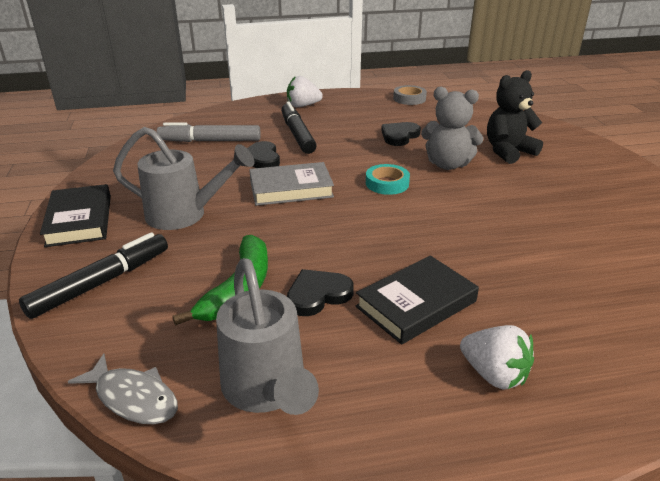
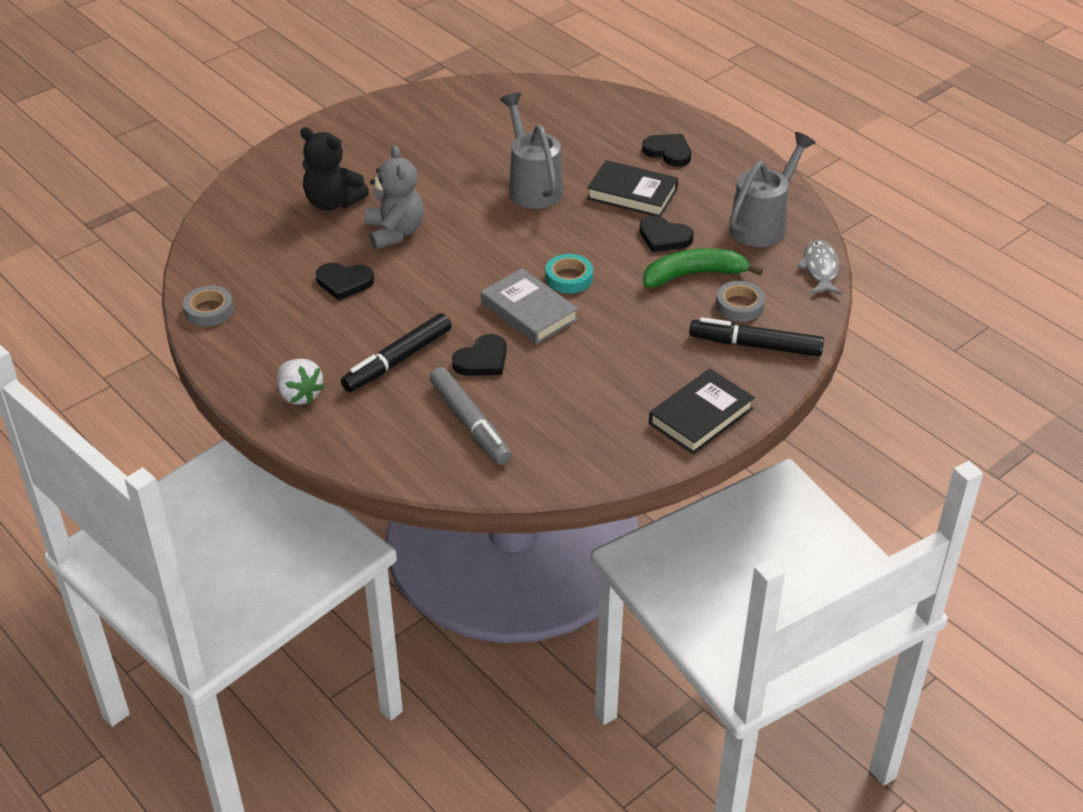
camera: 120 degrees left, 10 degrees up
grey watering can [113,127,254,230] -> grey watering can moved to [500,92,563,209]
turquoise tape [366,164,410,195] -> turquoise tape moved to [546,254,593,293]
white strawberry [460,325,534,389] -> black heart [642,134,691,167]
none -> grey tape [716,281,765,322]

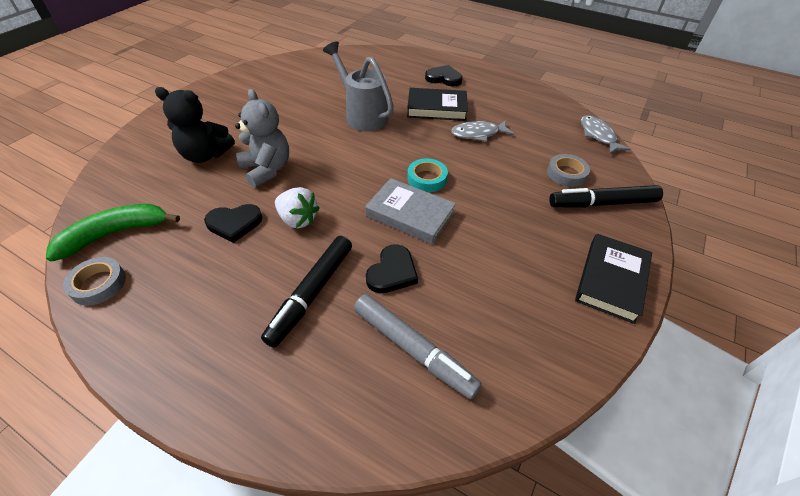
camera: 20 degrees left, 5 degrees up
white strawberry [277,359,325,405] -> white strawberry moved to [275,187,320,228]
black heart [639,216,694,252] -> grey fish [451,120,514,142]
green banana [643,248,763,287] -> green banana moved to [46,204,180,261]
grey watering can [729,132,816,247] -> none

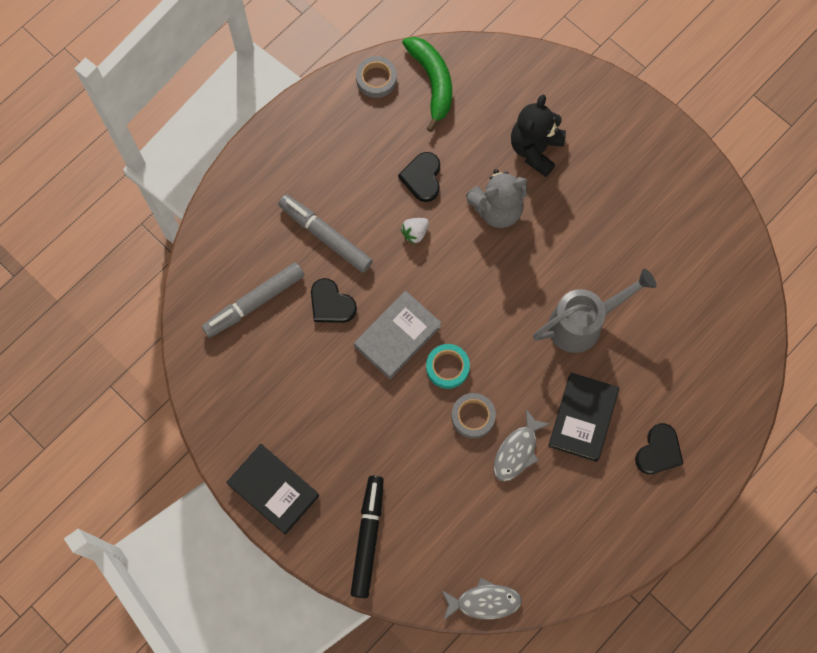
camera: 105 degrees right, 25 degrees up
black marker [261,236,352,348] -> grey marker [278,194,373,273]
white strawberry [275,187,320,228] -> white strawberry [401,218,429,244], size x0.66
grey fish [451,120,514,142] -> grey fish turned 150 degrees counterclockwise [494,409,550,482]
grey tape [547,154,590,187] -> grey tape moved to [451,393,496,438]

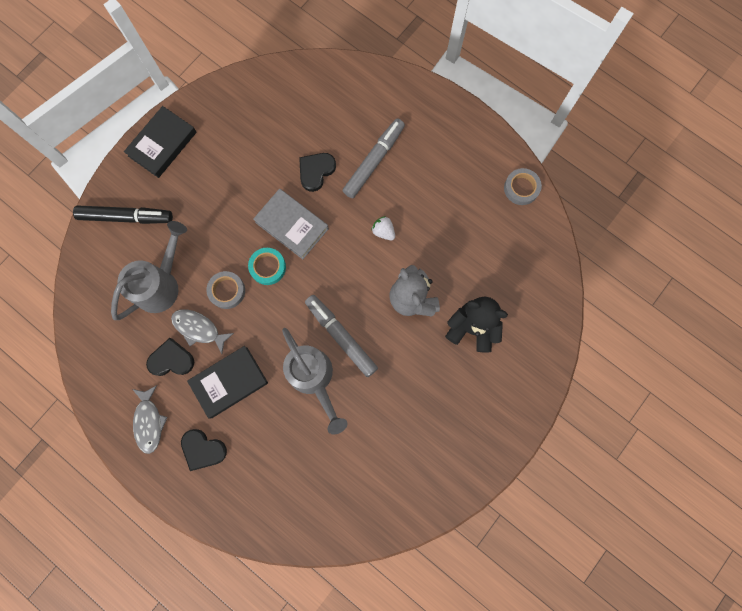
camera: 85 degrees right, 5 degrees up
grey marker [202,262,304,338] -> grey marker moved to [305,295,378,377]
black heart [398,152,440,202] -> black heart moved to [146,338,194,376]
green banana [402,37,452,132] -> none
grey fish [442,578,522,620] -> grey fish moved to [132,385,168,454]
black book [548,373,619,462] -> black book turned 45 degrees counterclockwise [187,346,268,418]
none -> grey watering can [111,221,187,320]

